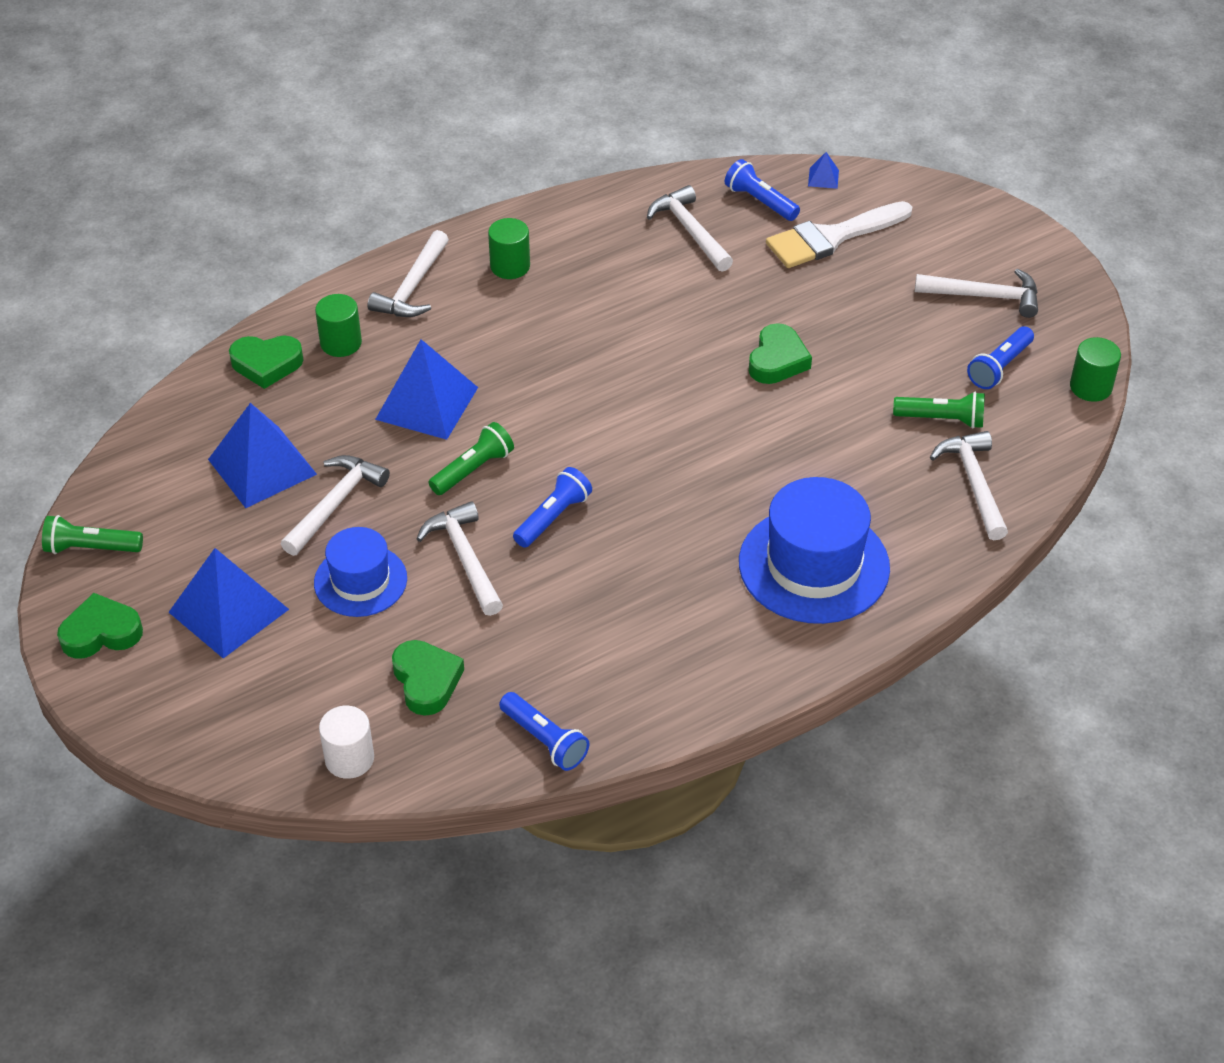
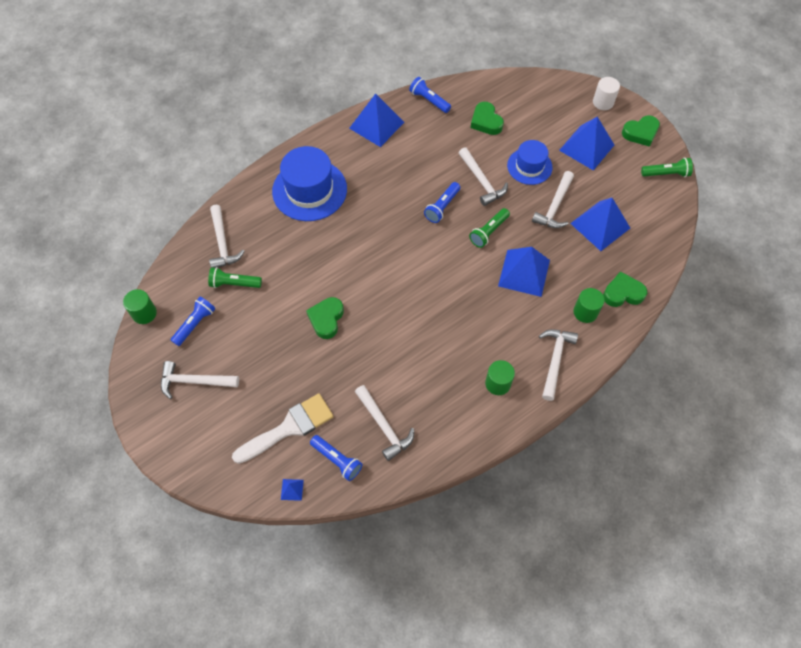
camera: 175 degrees right, 15 degrees up
white cylinder [319,706,374,779] -> white cylinder moved to [593,77,620,110]
none -> blue pyramid [349,93,404,147]

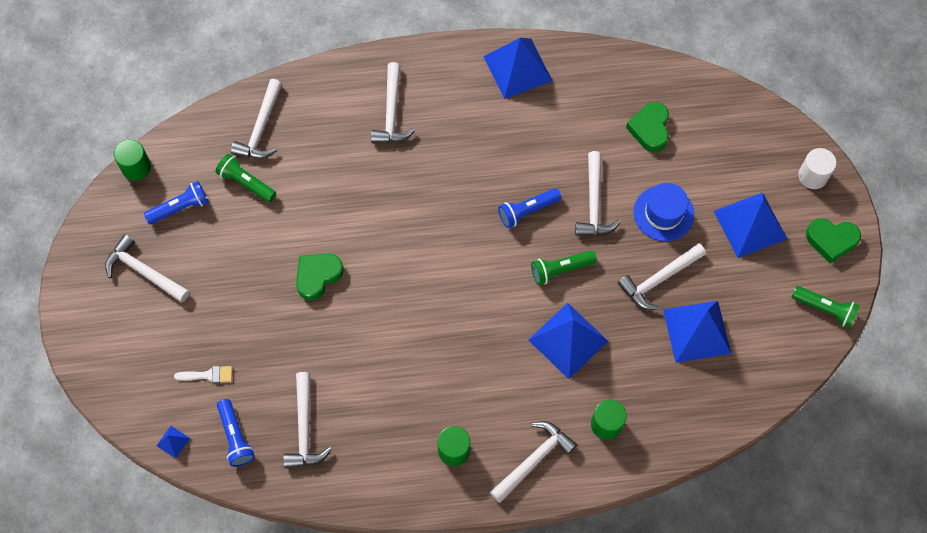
camera: 30 degrees right, 5 degrees up
white brush [232,393,334,464] -> white brush [174,366,232,383], size x0.46
blue hat [272,146,347,221] -> white hammer [371,62,415,143]
blue flashlight [409,77,451,113] -> none
green heart [603,271,647,307] -> none

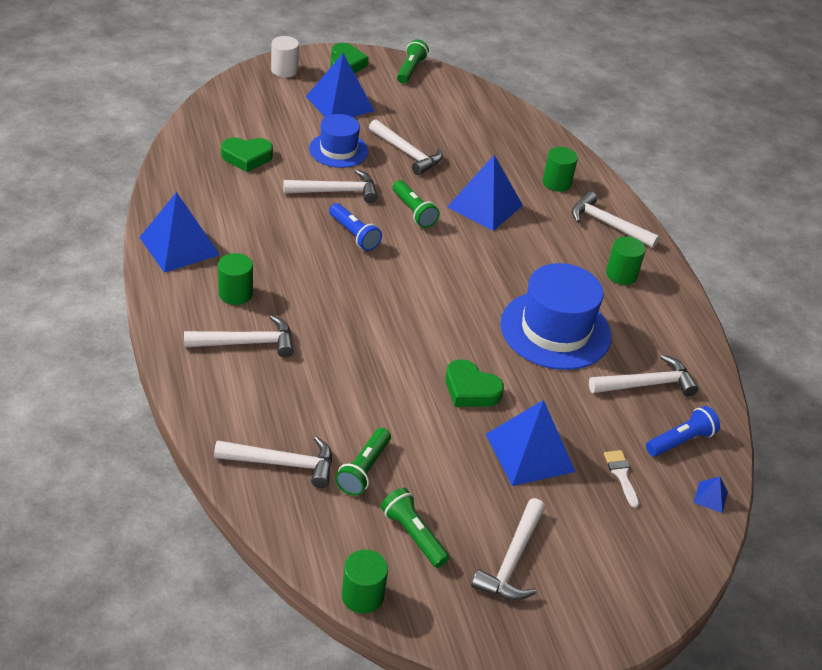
camera: 105 degrees left, 25 degrees down
blue flashlight [144,181,209,224] -> green flashlight [381,488,449,568]
blue pyramid [663,301,731,363] -> blue pyramid moved to [486,400,576,486]
none -> green cylinder [218,253,253,305]
none -> blue hat [500,263,611,370]

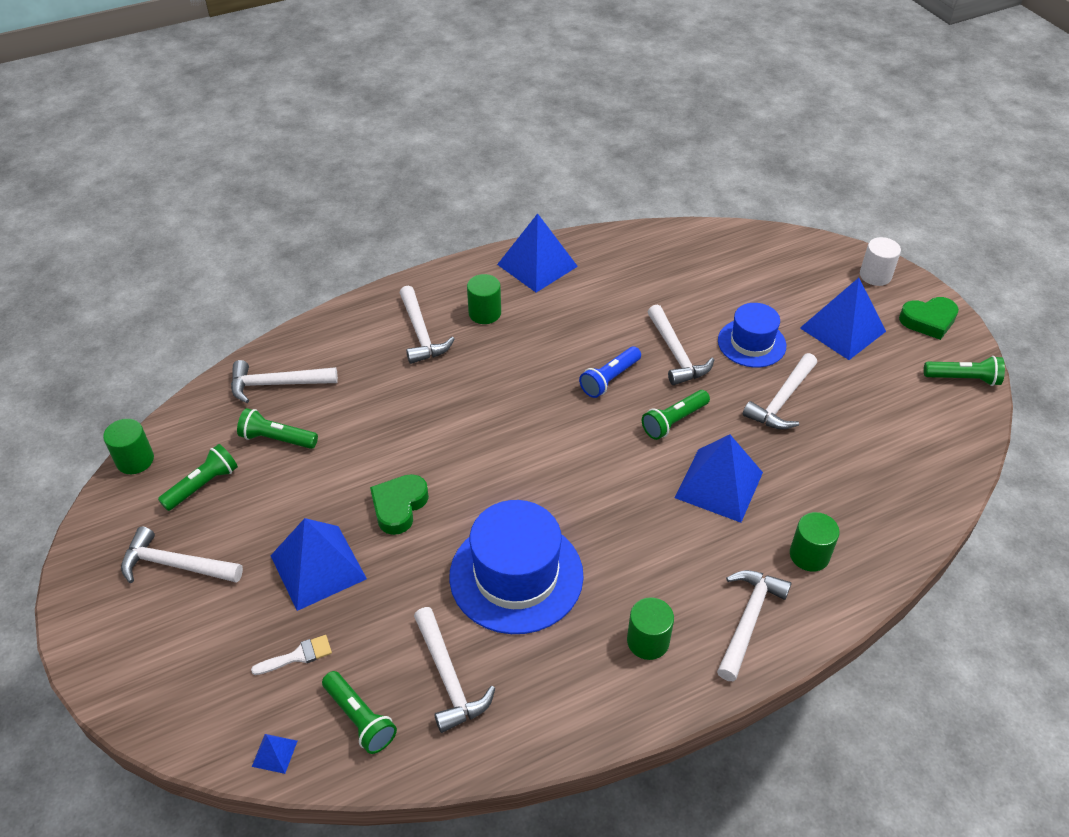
camera: 85 degrees right, 5 degrees up
white hammer [214,436,332,488] -> white hammer turned 90 degrees clockwise [231,360,338,403]
green heart [221,137,273,172] -> none
blue flashlight [646,406,720,457] -> green flashlight [322,671,397,754]

